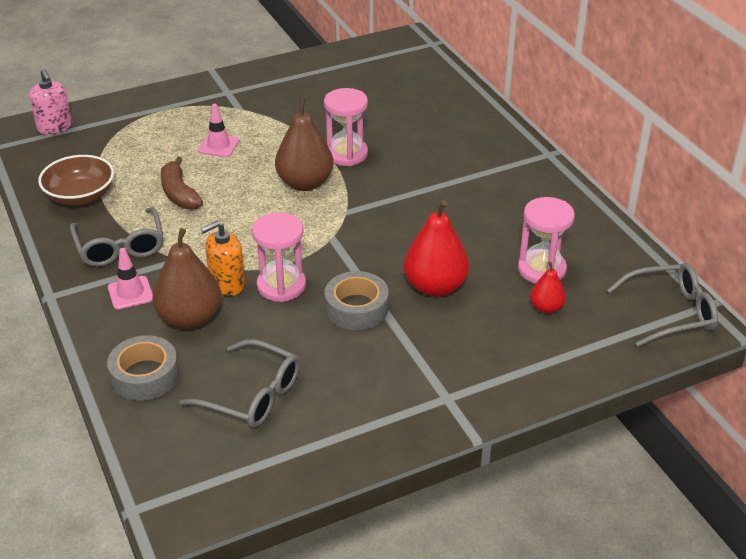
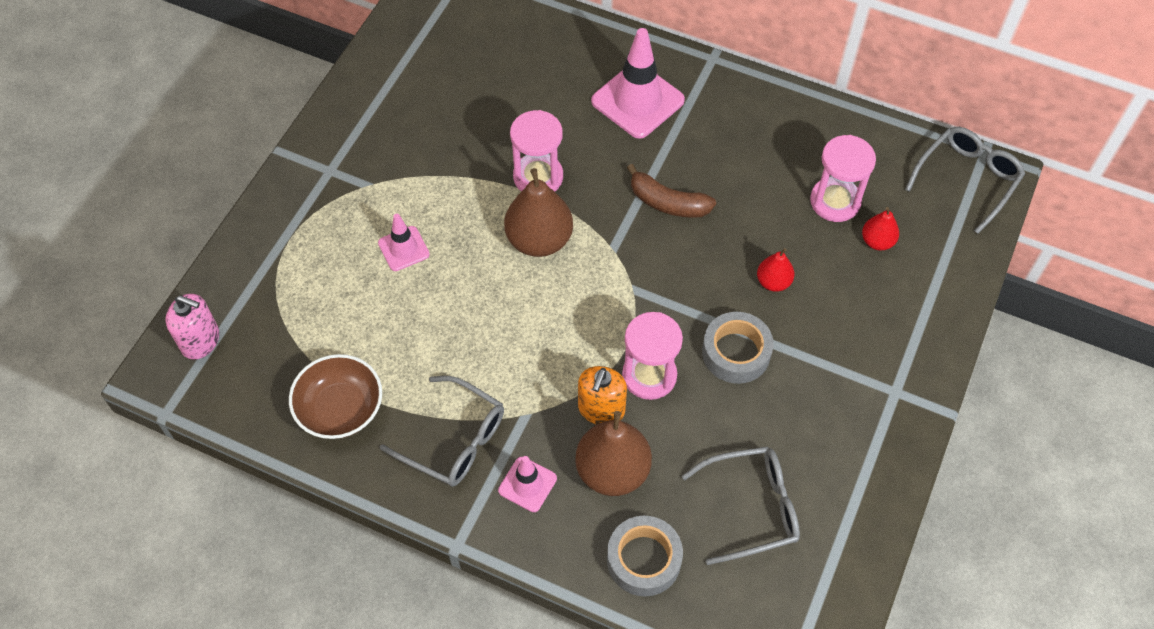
camera: 40 degrees left, 20 degrees up
brown banana [161,157,203,209] -> brown banana moved to [627,164,716,218]
red pear [404,200,469,297] -> red pear [757,248,794,292], size x0.53
none -> pink traffic cone [591,28,685,139]

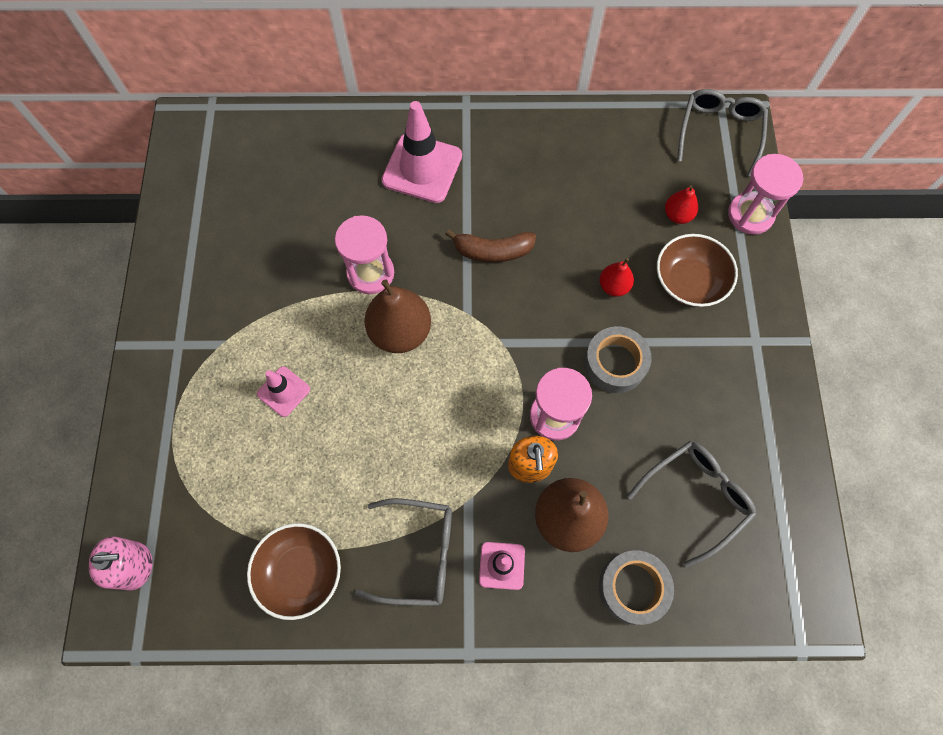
camera: 25 degrees left, 10 degrees up
pink hourglass [810,135,876,222] -> pink hourglass moved to [728,154,804,235]
none -> brown bowl [657,234,738,307]

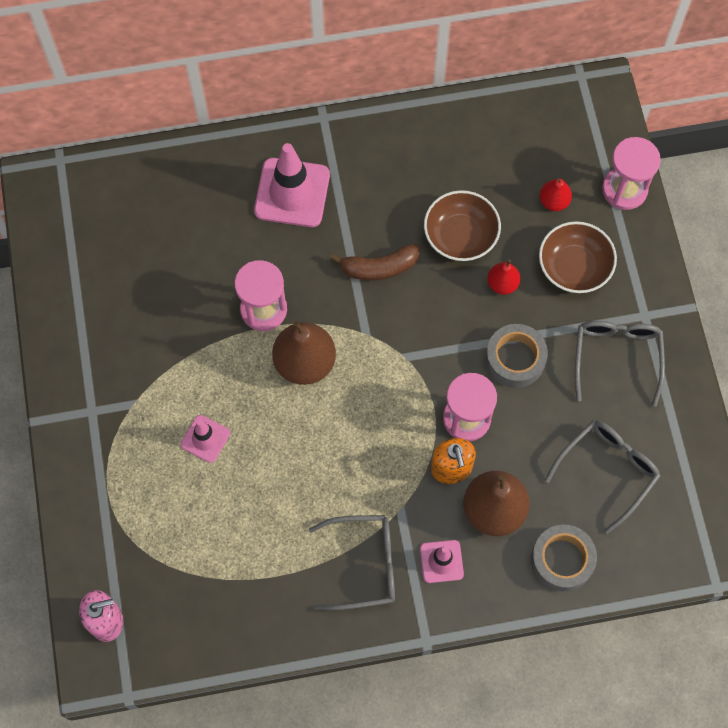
camera: 10 degrees left, 0 degrees up
brown bowl [247,523,341,620] -> brown bowl moved to [424,190,501,261]
grey glasses [677,89,768,176] -> grey glasses moved to [575,321,665,407]

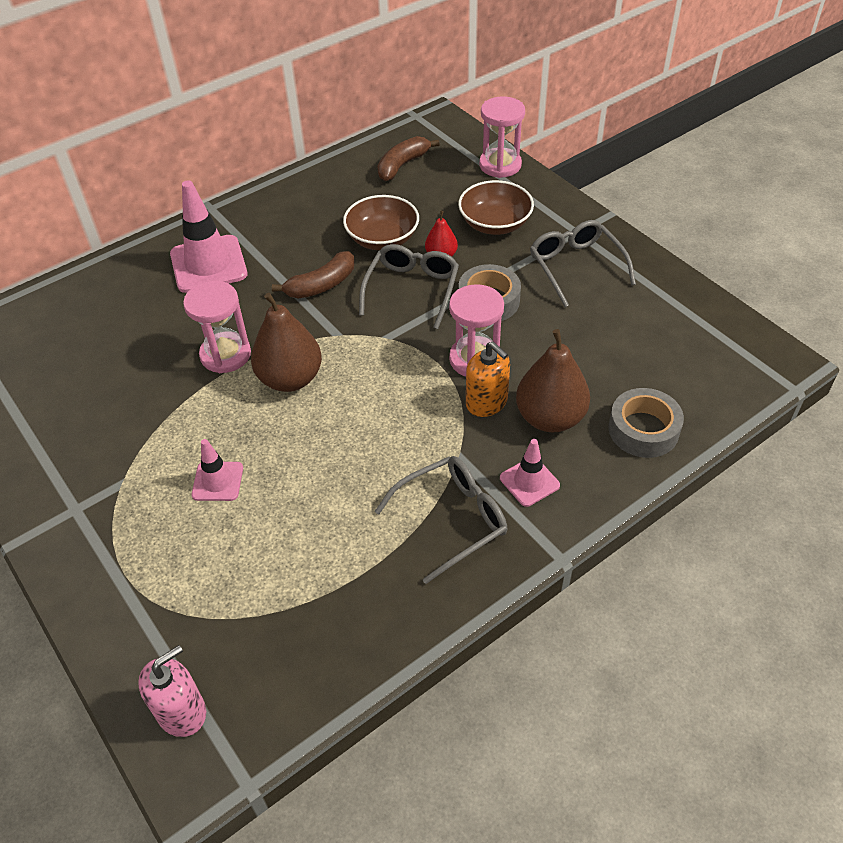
camera: 25 degrees left, 20 degrees down
red pear [539,178,572,211] -> none
grey glasses [545,420,661,534] -> grey glasses moved to [359,244,459,329]
none -> brown banana [377,136,440,181]

